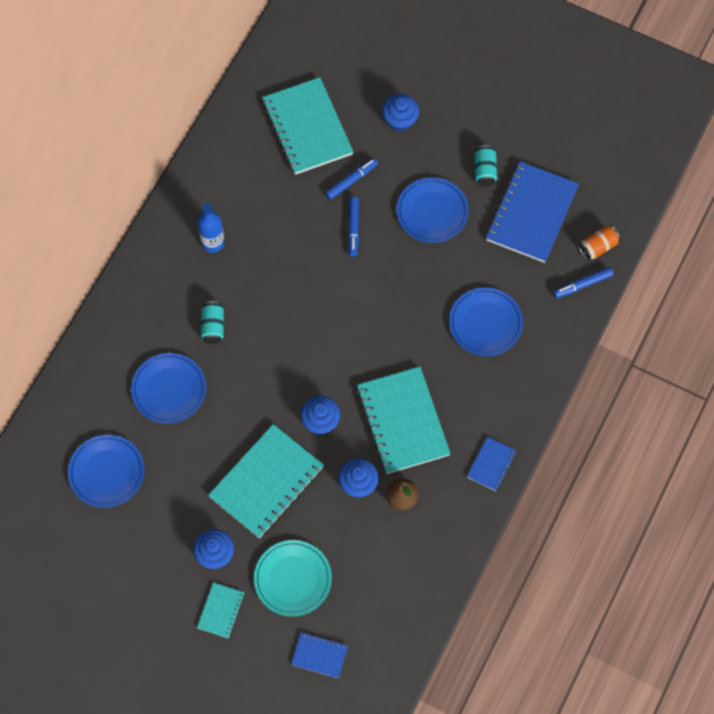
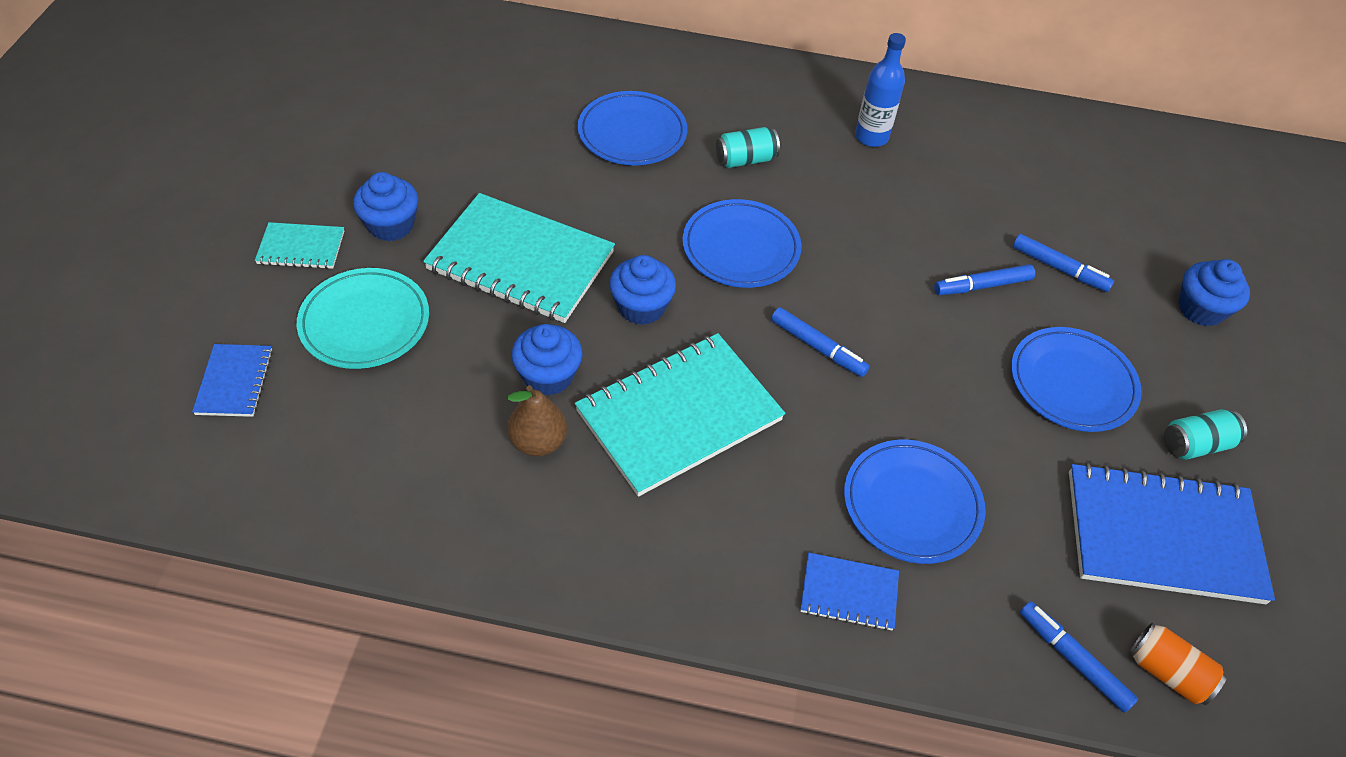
camera: 70 degrees right, 15 degrees down
blue plate [68,435,145,508] -> blue plate moved to [682,199,802,288]
turquoise notebook [262,77,353,175] -> none
blue notebook [467,437,517,491] -> blue notebook moved to [800,552,899,631]
none -> blue marker [771,307,870,377]

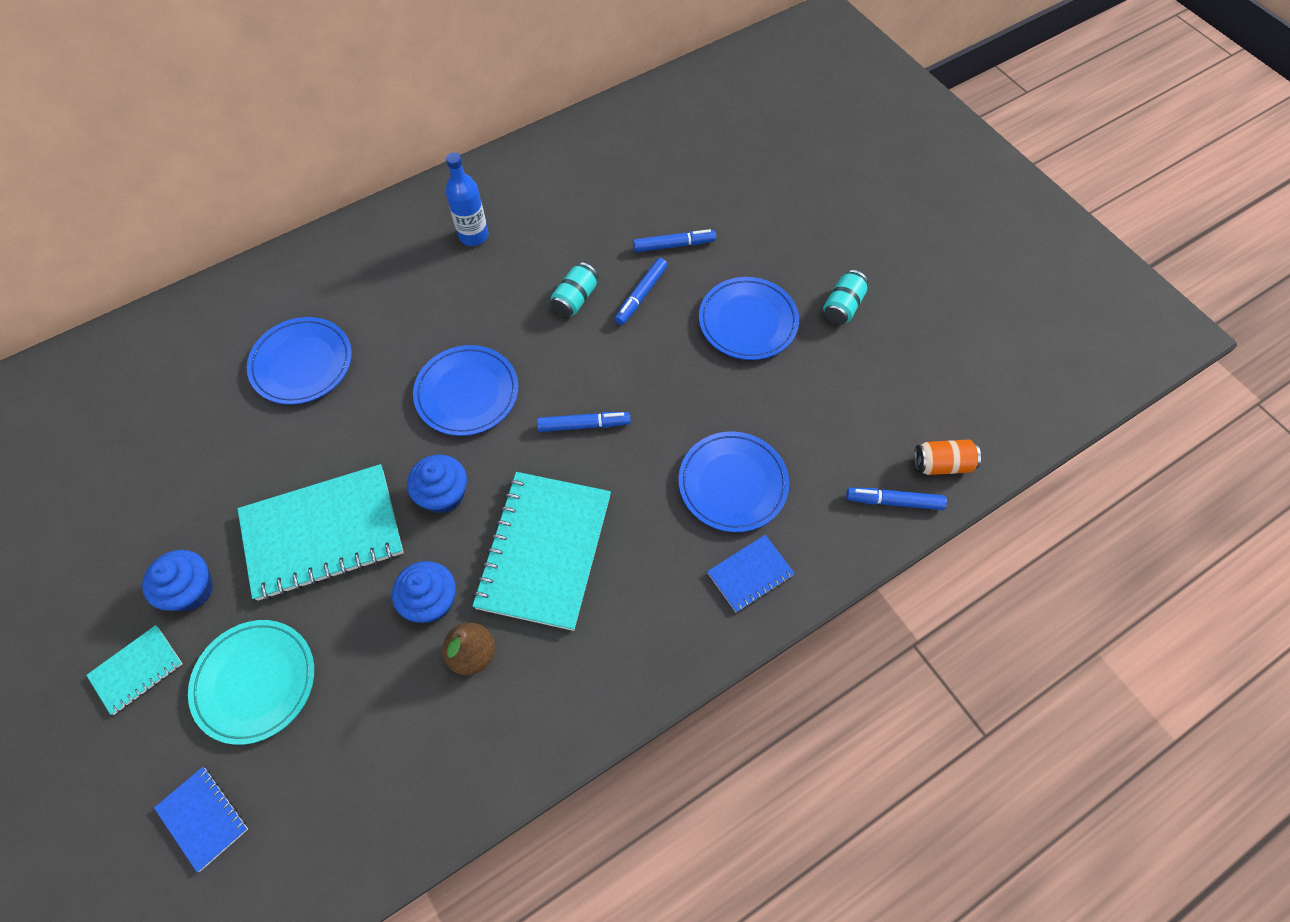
camera: 40 degrees left, 10 degrees up
turquoise can [716,127,780,168] -> turquoise can moved to [551,262,599,317]
blue notebook [1069,462,1275,604] -> none
blue cupcake [1178,259,1250,326] -> none

